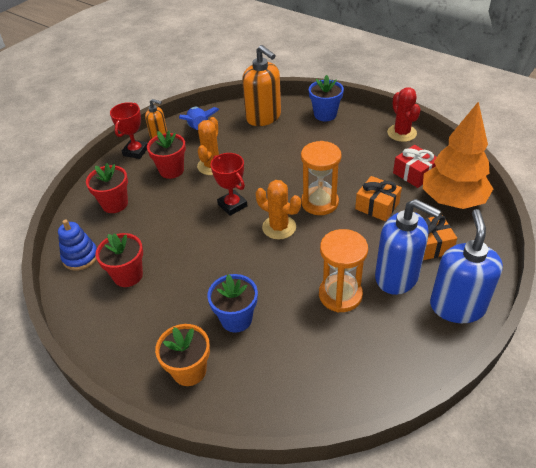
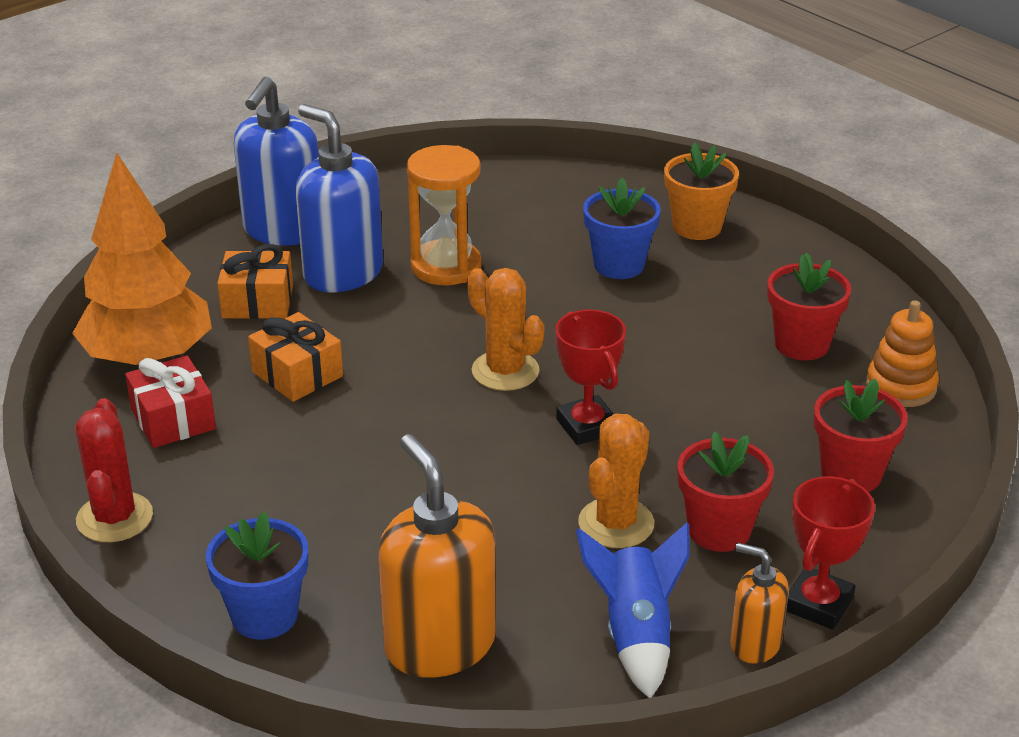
camera: 170 degrees left, 10 degrees down
blue stacking toy [58,219,97,271] -> orange stacking toy [866,300,939,407]
orange hourglass [301,141,342,215] -> none

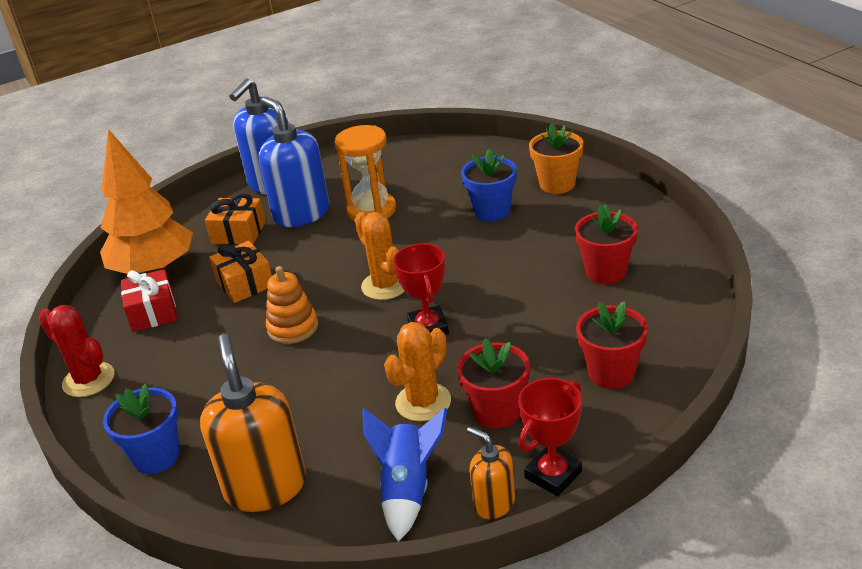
camera: 15 degrees right, 0 degrees up
red cactus [75,398,153,542] -> red cactus turned 60 degrees counterclockwise [39,305,114,397]
orange stacking toy [866,300,939,407] -> orange stacking toy moved to [266,266,318,344]

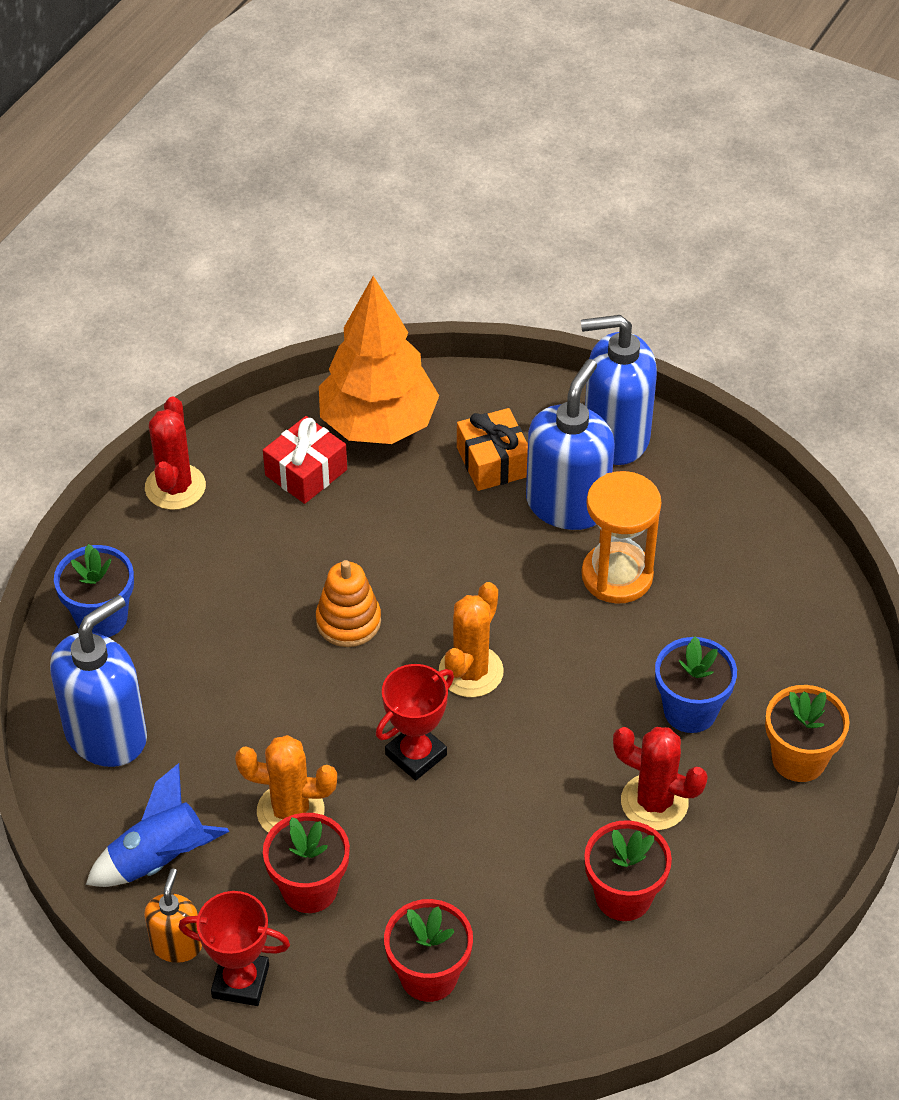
camera: 55 degrees right, 15 degrees up
orange soap dispenser [200,334,306,512] -> blue soap dispenser [50,595,147,767]
orange gift [209,241,272,303] -> none
none -> red cactus [613,727,708,830]

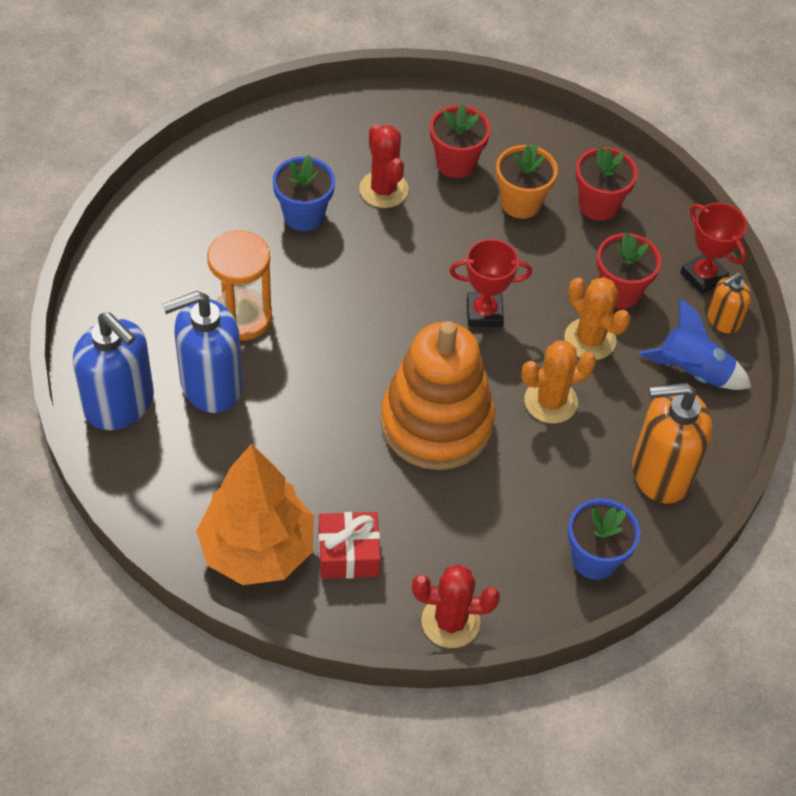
camera: 140 degrees left, 5 degrees up
blue soap dispenser [50,595,147,767] -> orange soap dispenser [632,383,712,504]
red cactus [145,397,206,510] -> red cactus turned 45 degrees clockwise [412,564,500,648]
orange stacking toy [316,560,381,647] -> orange stacking toy [381,321,495,470], size x2.03
orange cactus [439,582,504,697] -> orange cactus moved to [521,340,596,424]
orange gift [457,408,528,491] -> none
orange flower pot [765,685,850,782] -> orange flower pot moved to [496,143,558,219]

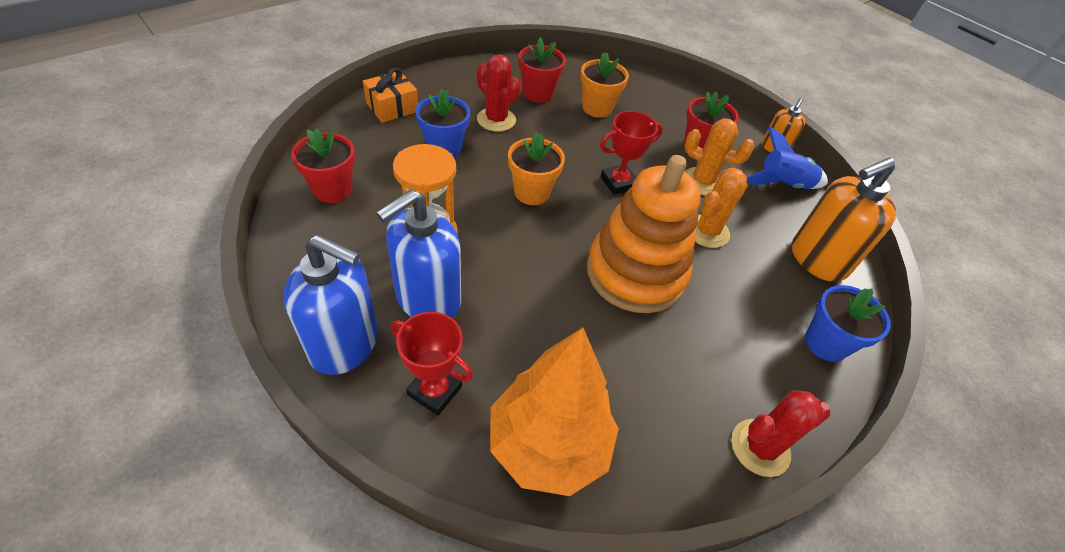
camera: 25 degrees left, 5 degrees down
red gift [319,512,381,579] -> none
red flower pot [576,146,638,221] -> red flower pot moved to [291,128,355,203]
red trophy [680,203,747,294] -> red trophy moved to [391,312,473,416]
none -> orange gift [363,67,418,123]
none -> orange flower pot [508,132,565,205]

